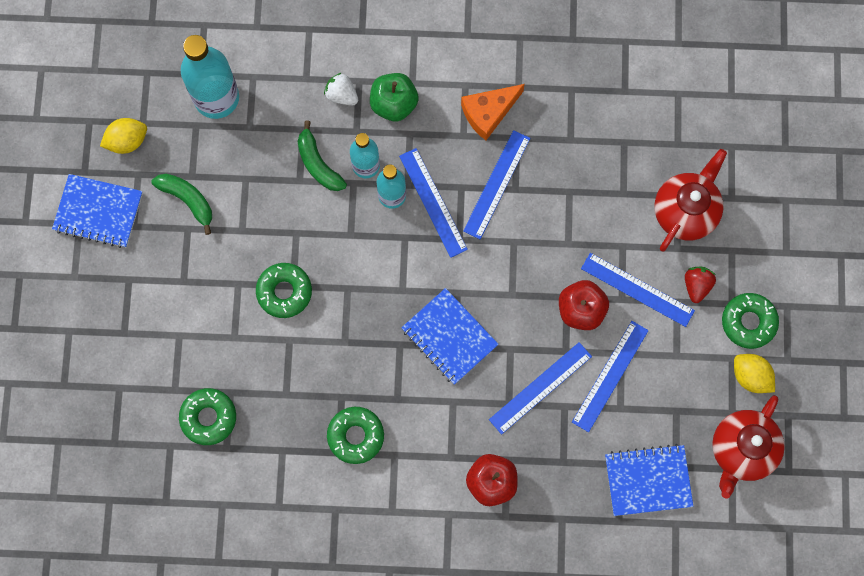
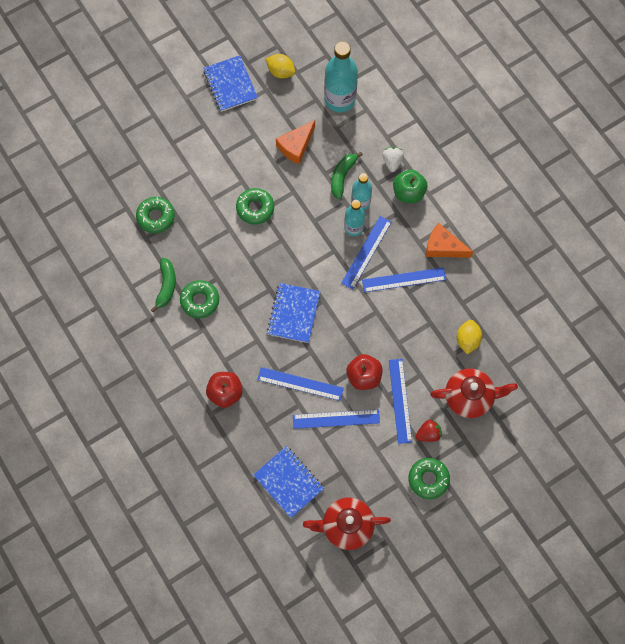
camera: 55 degrees right, 5 degrees down
green banana [152,174,212,235] -> green banana moved to [151,258,176,313]
yellow lemon [734,354,775,393] -> yellow lemon moved to [457,320,482,354]
none -> orange cheese [276,120,315,165]

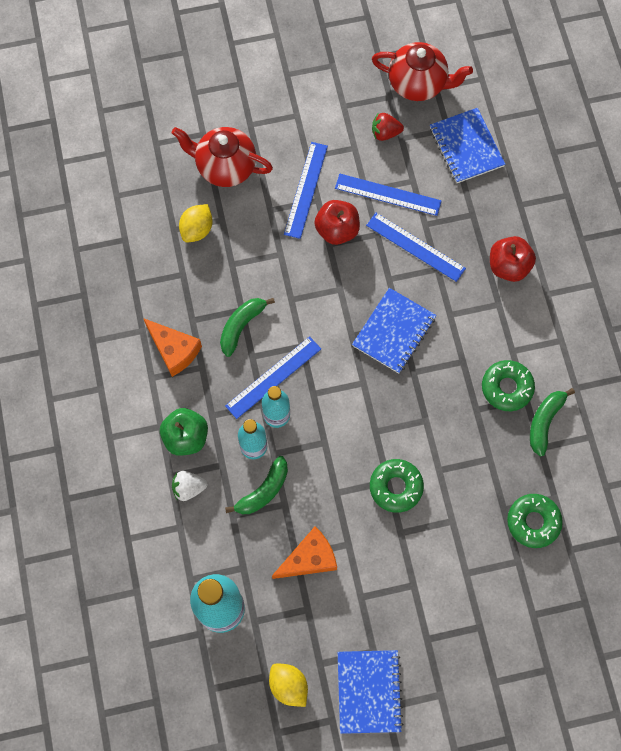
camera: 160 degrees left, 0 degrees up
blue ruler [362,267,446,292] -> green banana [220,298,275,357]
white strawberry [382,147,404,172] -> white strawberry turned 60 degrees clockwise [172,471,208,501]
green donut [408,458,450,499] -> none
red strawberry [415,419,442,442] -> red strawberry moved to [372,113,404,141]

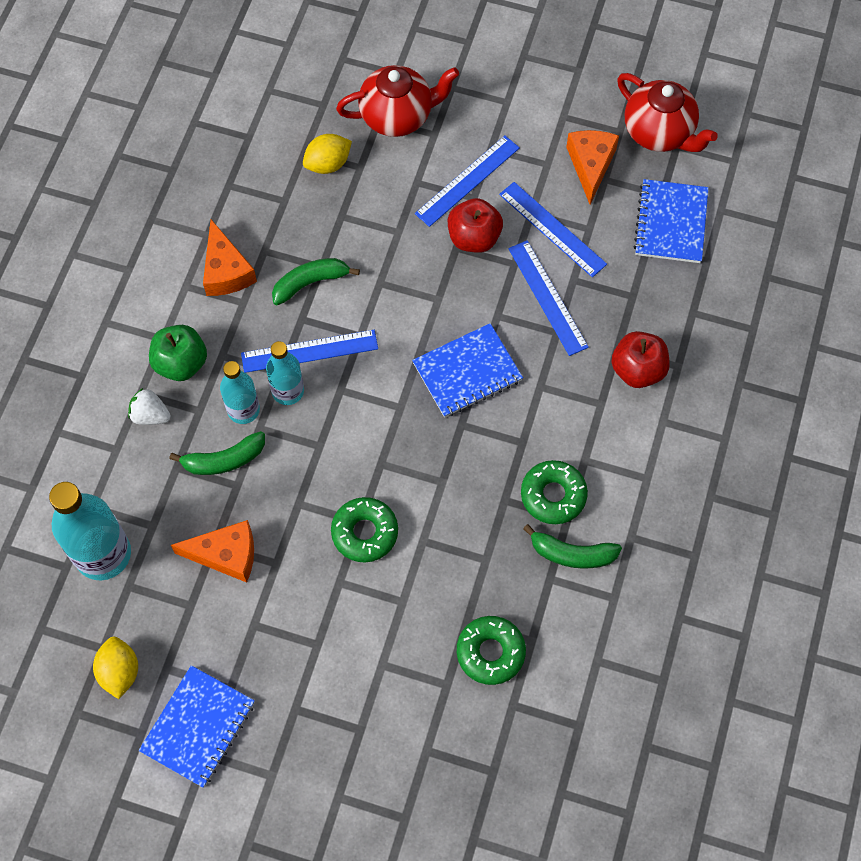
camera: 30 degrees right, 5 degrees down
red teapot [172,127,273,187] -> red teapot turned 120 degrees clockwise [336,65,459,137]
red strawberry [372,113,404,141] -> orange cheese [566,130,619,204]
green banana [530,388,575,456] -> green banana turned 135 degrees counterclockwise [523,524,622,569]

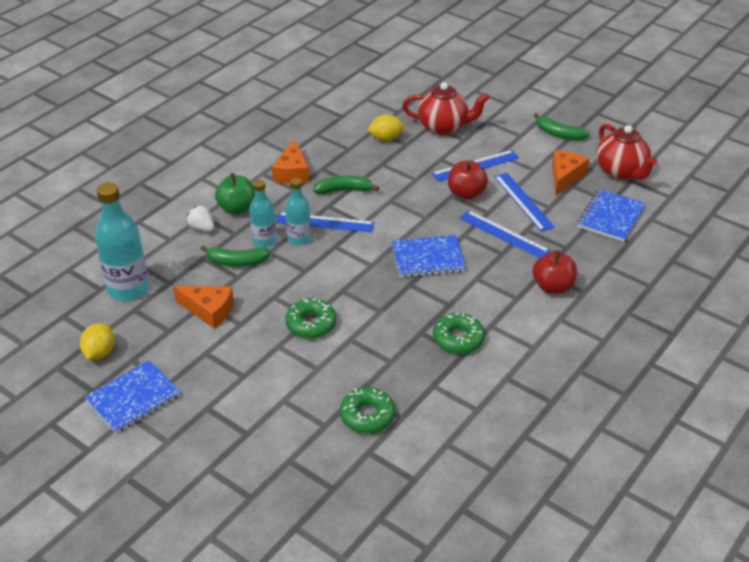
camera: 20 degrees right, 25 degrees down
blue ruler [508,240,589,356] -> blue ruler turned 45 degrees counterclockwise [460,210,550,258]
green banana [523,524,622,569] -> green banana moved to [534,113,590,140]

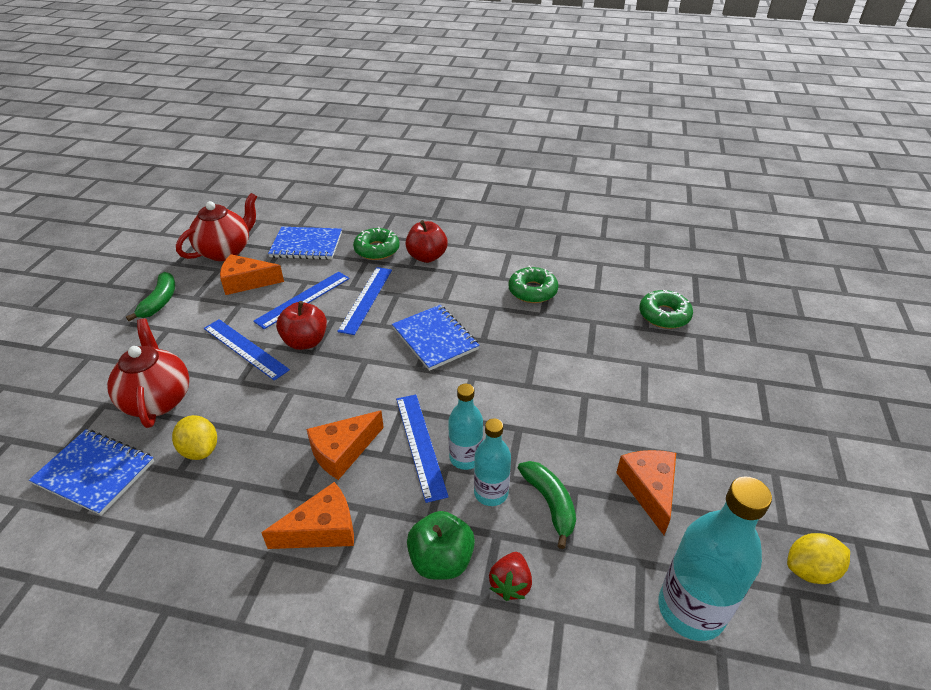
camera: 115 degrees left, 0 degrees up
blue notebook [84,360,181,434] -> blue notebook moved to [29,429,154,516]
white strawberry [186,205,214,232] -> red strawberry [489,552,532,601]
green donut [285,298,336,338] -> green donut moved to [353,227,400,260]
green banana [313,175,379,194] -> orange cheese [306,411,384,480]

